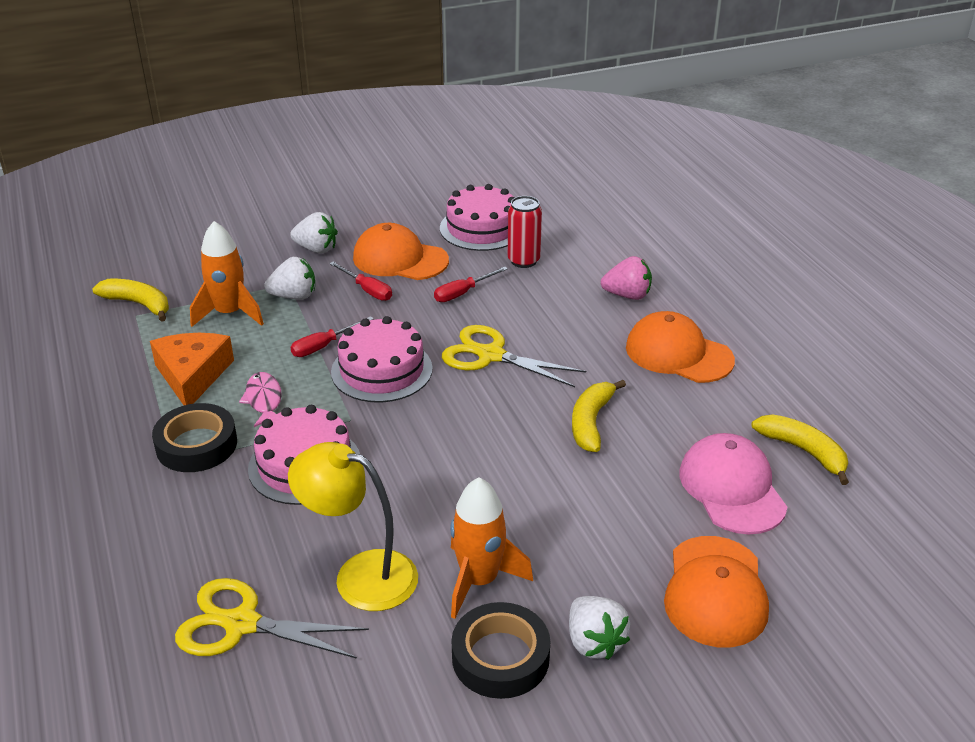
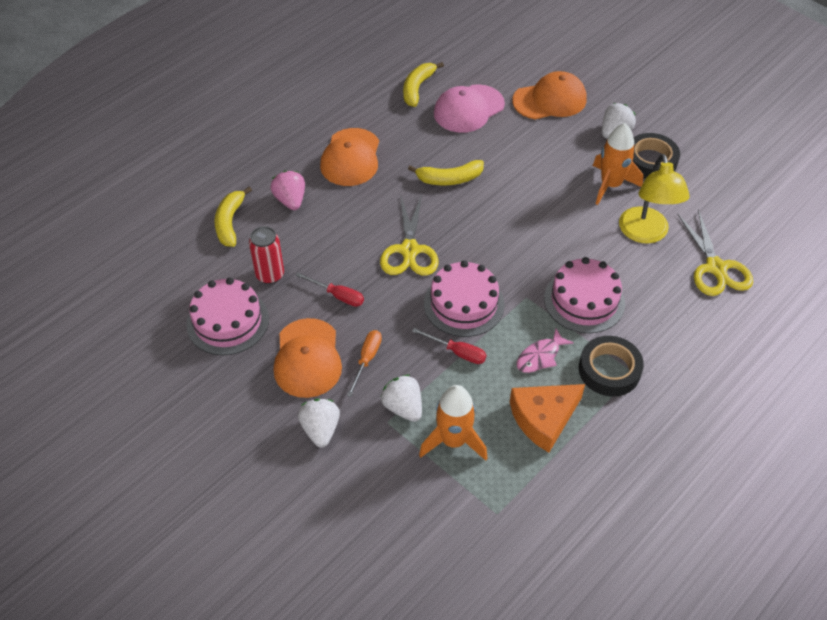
camera: 115 degrees left, 15 degrees up
yellow banana [92,279,169,322] -> yellow banana moved to [215,187,252,247]
red screwdriver [329,262,392,301] -> orange screwdriver [347,330,382,397]

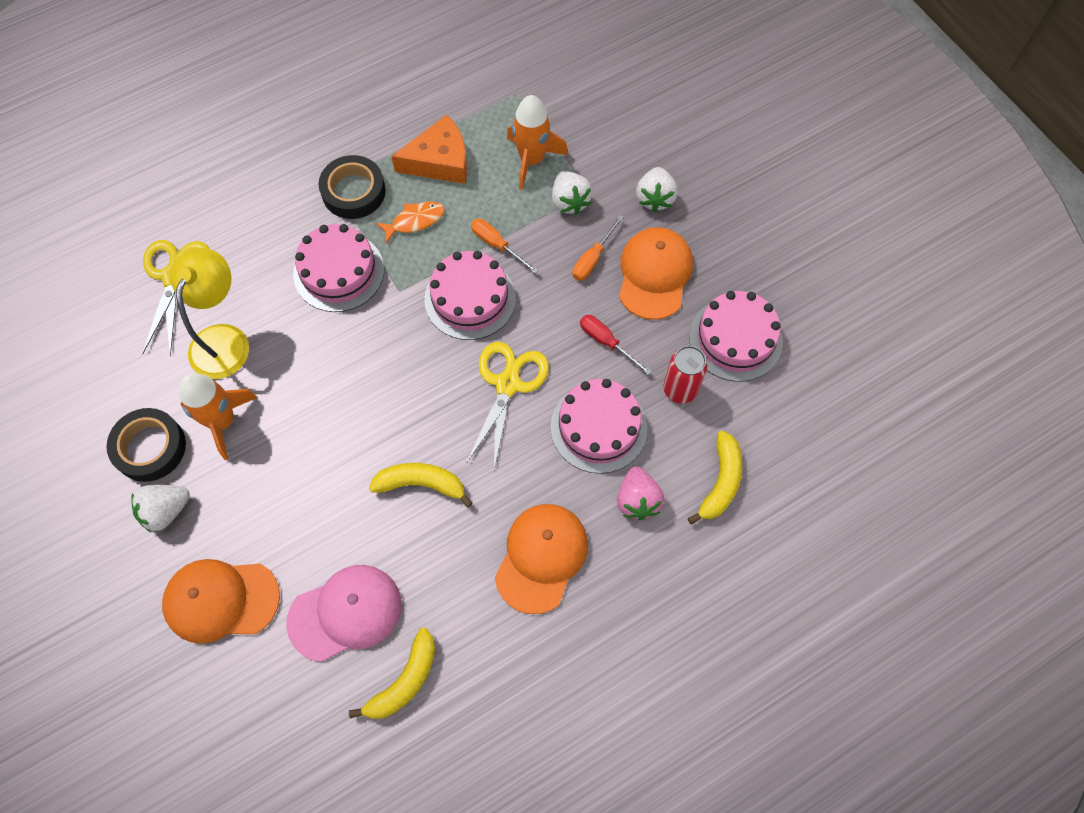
camera: 165 degrees left, 15 degrees up
red screwdriver [412,328,487,364] -> orange screwdriver [471,219,539,273]
pink fish [517,329,574,373] -> orange fish [376,202,445,244]
none -> pink cake [551,379,647,474]

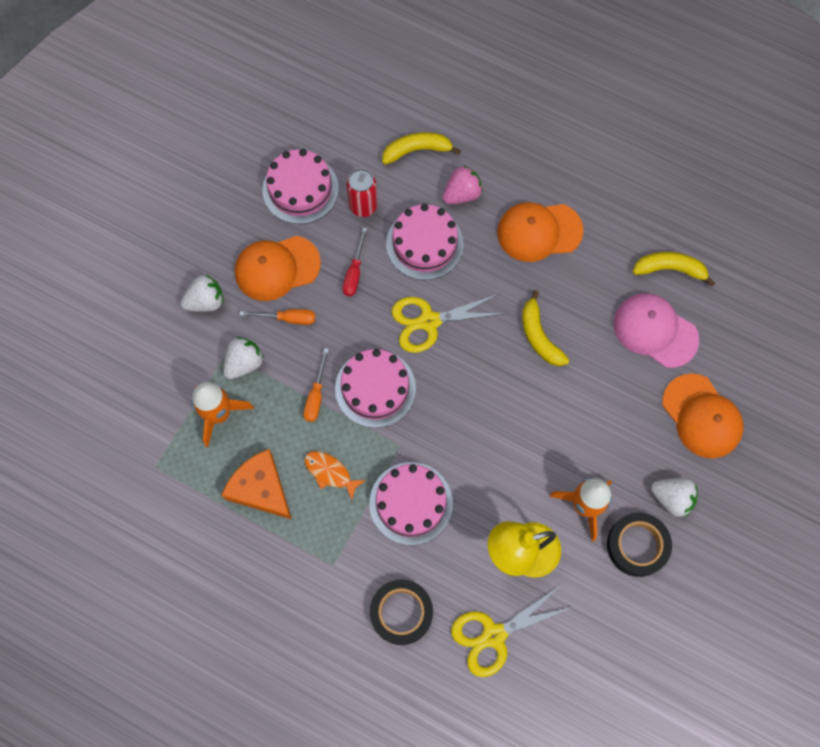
camera: 120 degrees left, 5 degrees up
black tape [318,155,386,219] -> black tape moved to [370,579,433,645]

